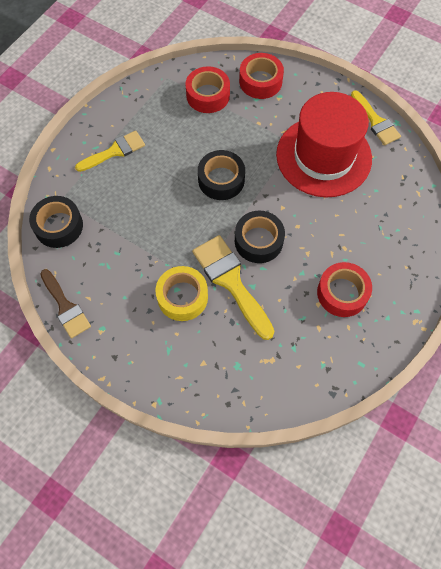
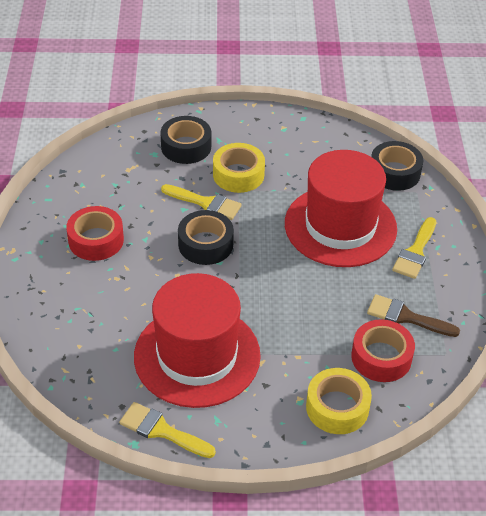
camera: 145 degrees right, 20 degrees down
brown brush [40,269,91,338] -> brown brush moved to [367,294,460,337]
yellow brush [192,235,274,340] -> yellow brush [161,184,242,220], size x0.66
black tape [198,150,245,200] -> black tape moved to [160,116,211,164]
red tape [239,53,284,99] -> yellow tape [306,368,372,434]
none -> red hat [285,150,397,267]

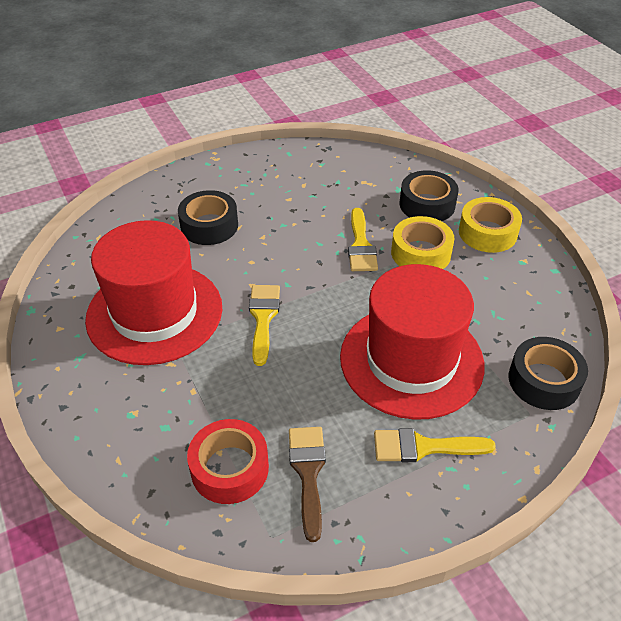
camera: 65 degrees right, 0 degrees up
red tape [66,206,124,261] -> none
yellow brush [119,402,216,458] -> yellow brush moved to [249,285,280,366]
black tape [178,210,234,265] -> black tape moved to [178,190,238,245]
yellow tape [306,368,372,434] -> yellow tape moved to [459,197,522,253]

